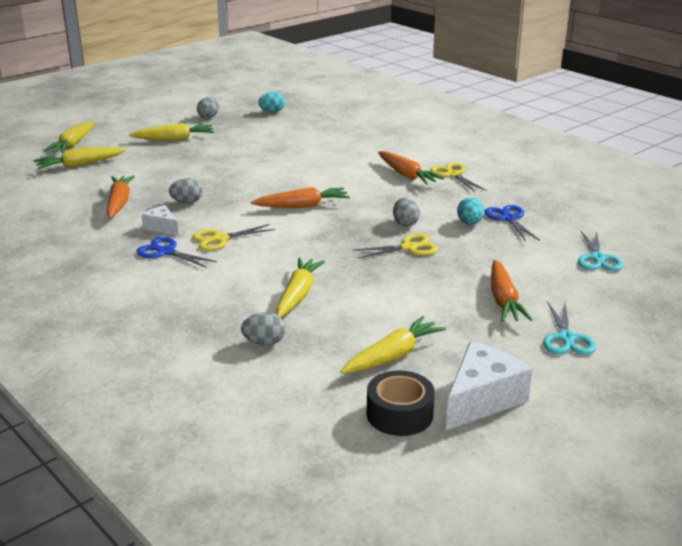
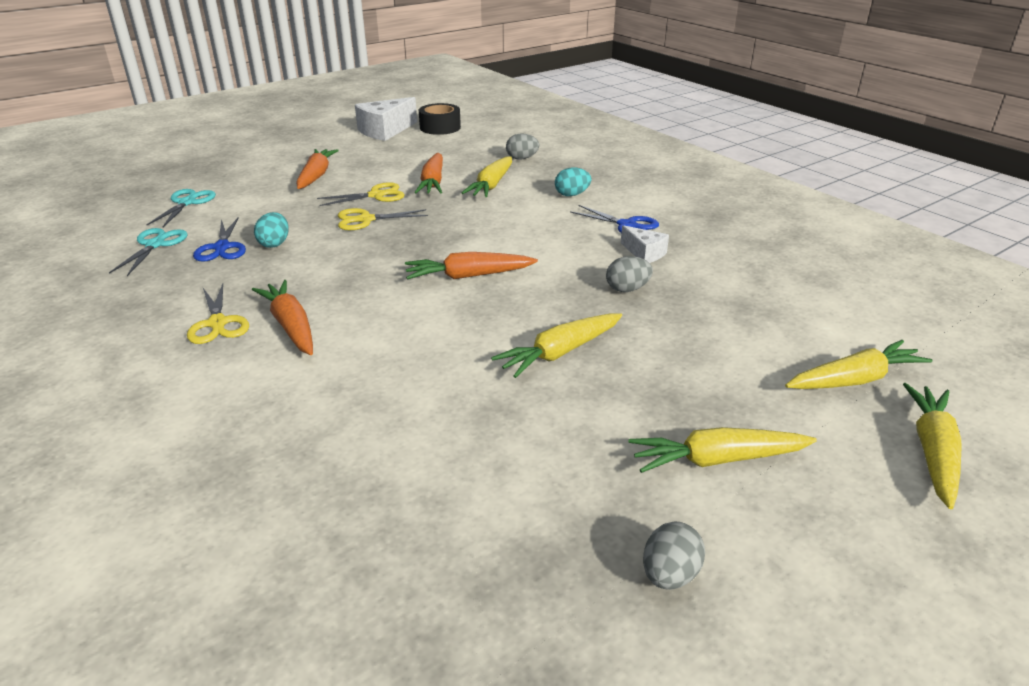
camera: 175 degrees left, 5 degrees up
orange carrot [106,176,135,218] -> orange carrot moved to [415,153,443,194]
yellow scissors [192,224,275,251] -> yellow scissors moved to [317,182,405,206]
turquoise egg [258,92,285,112] -> turquoise egg moved to [555,167,591,196]
yellow carrot [340,316,446,373] -> yellow carrot moved to [491,313,622,378]
grey egg [393,198,420,226] -> none
turquoise scissors [543,302,596,355] -> turquoise scissors moved to [109,228,188,276]

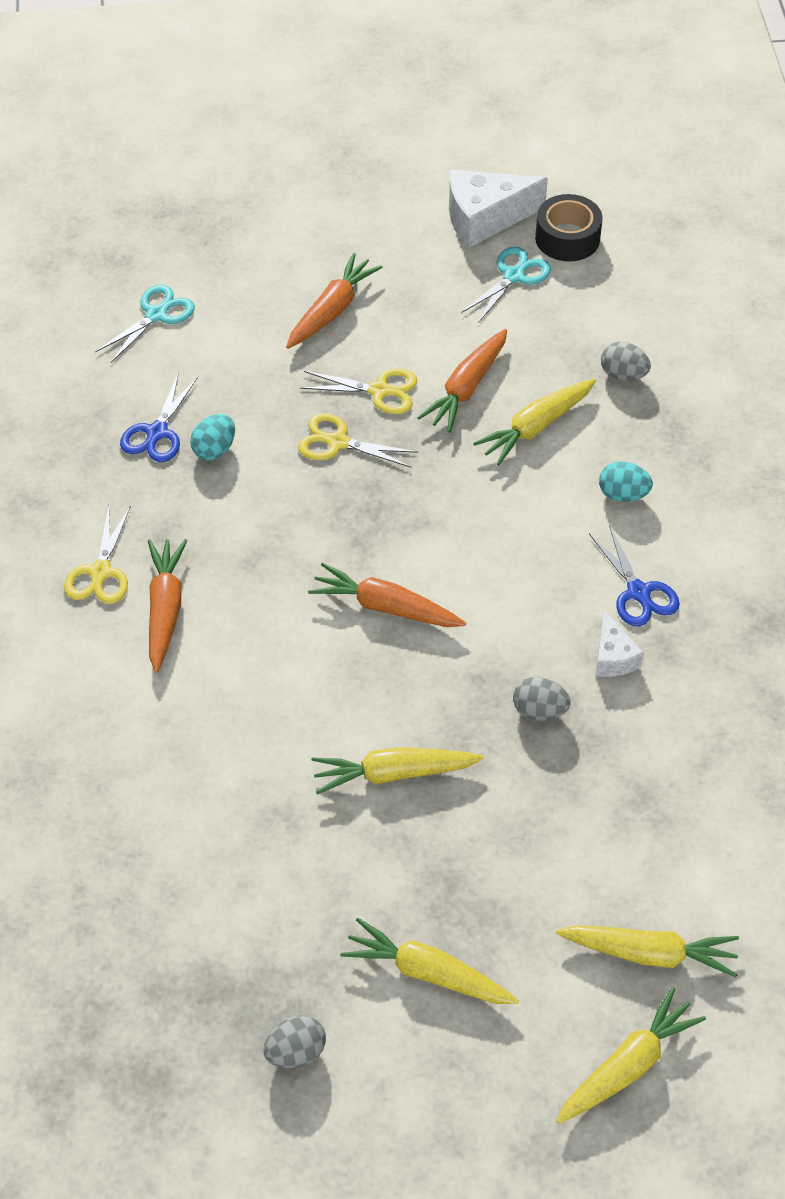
camera: 30 degrees right, 20 degrees up
turquoise scissors [109,228,188,276] -> turquoise scissors moved to [461,246,551,323]

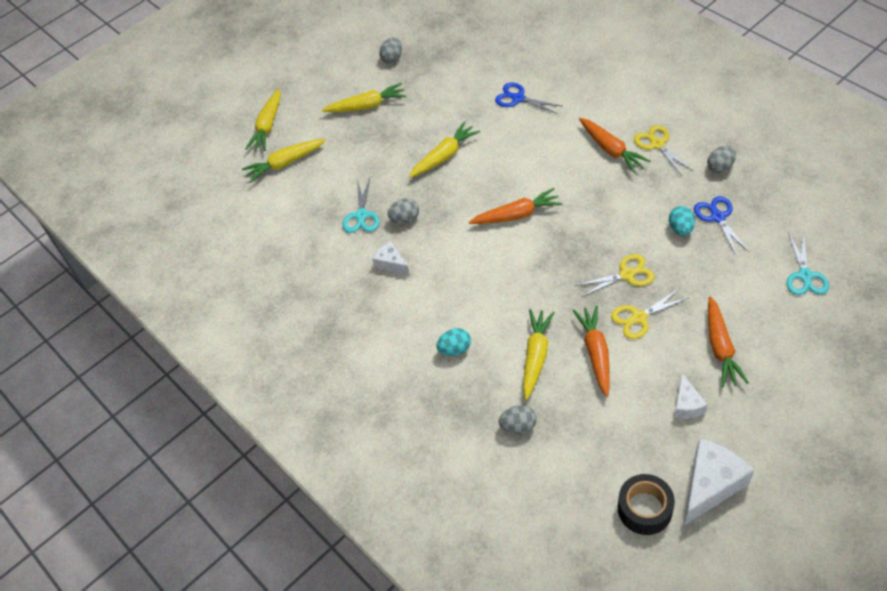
camera: 150 degrees right, 0 degrees up
turquoise scissors [461,246,551,323] -> turquoise scissors moved to [343,178,379,233]
blue scissors [589,525,680,626] -> blue scissors moved to [495,83,561,114]
none -> white cheese [674,373,708,419]
none -> grey egg [707,146,736,173]

